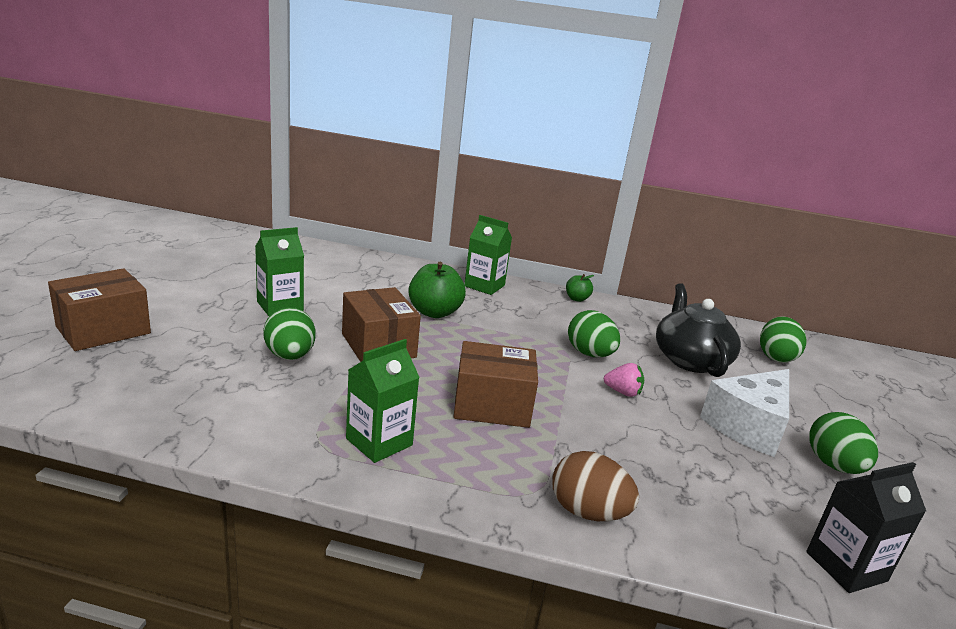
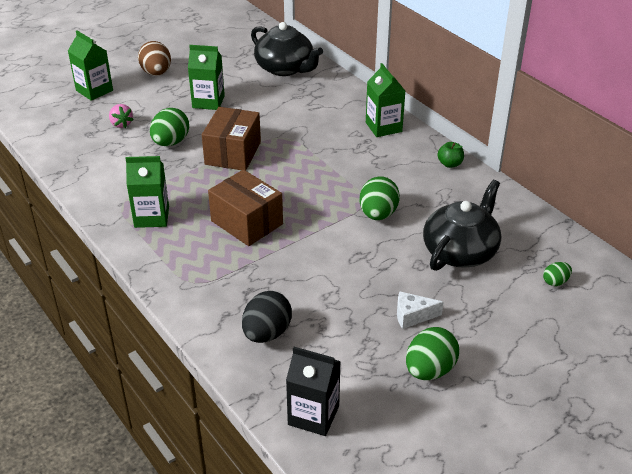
camera: 45 degrees right, 15 degrees up
brown box [48,268,151,351] -> green carton [68,30,113,101]
green apple [408,262,466,318] -> none
brown egg [552,451,639,521] -> brown egg moved to [138,41,171,76]
pink strawberry [604,363,644,397] -> pink strawberry moved to [109,104,134,128]
white cheese [700,369,789,457] -> white cheese [397,291,443,329], size x0.50
green egg [760,316,807,363] -> green egg [543,262,572,286], size x0.53
none -> black egg [242,291,292,343]
none -> black teapot [251,22,323,76]

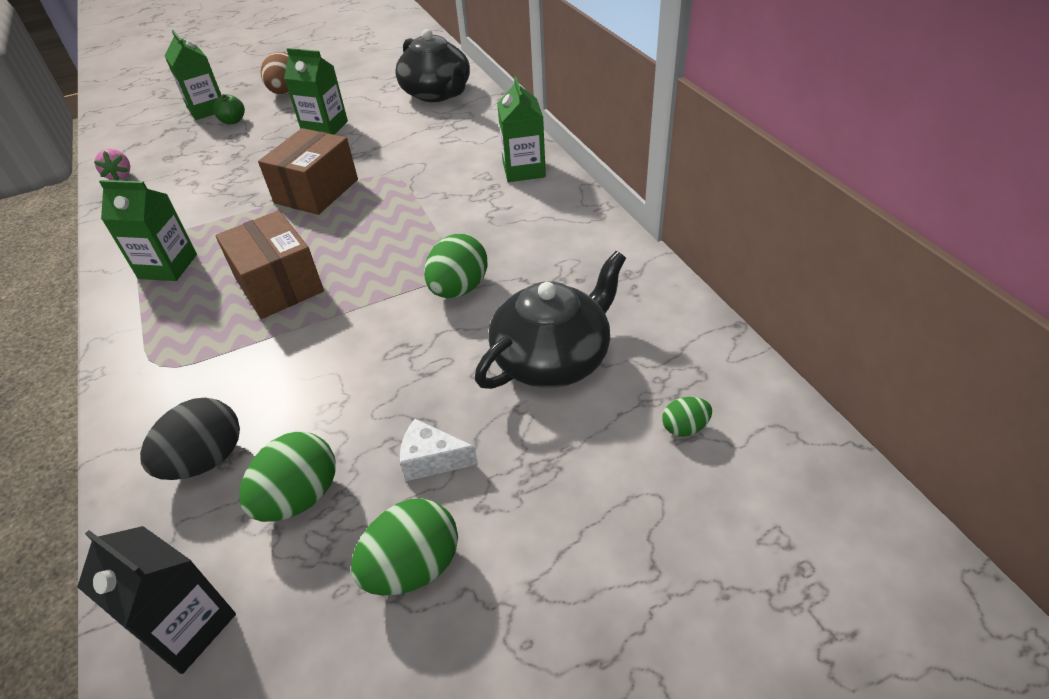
camera: 15 degrees right, 5 degrees up
pink strawberry [109,104,134,128] -> pink strawberry moved to [94,149,130,181]
green egg [150,108,189,146] -> green egg moved to [239,431,336,522]
green apple [437,142,464,168] -> green apple moved to [214,94,245,124]

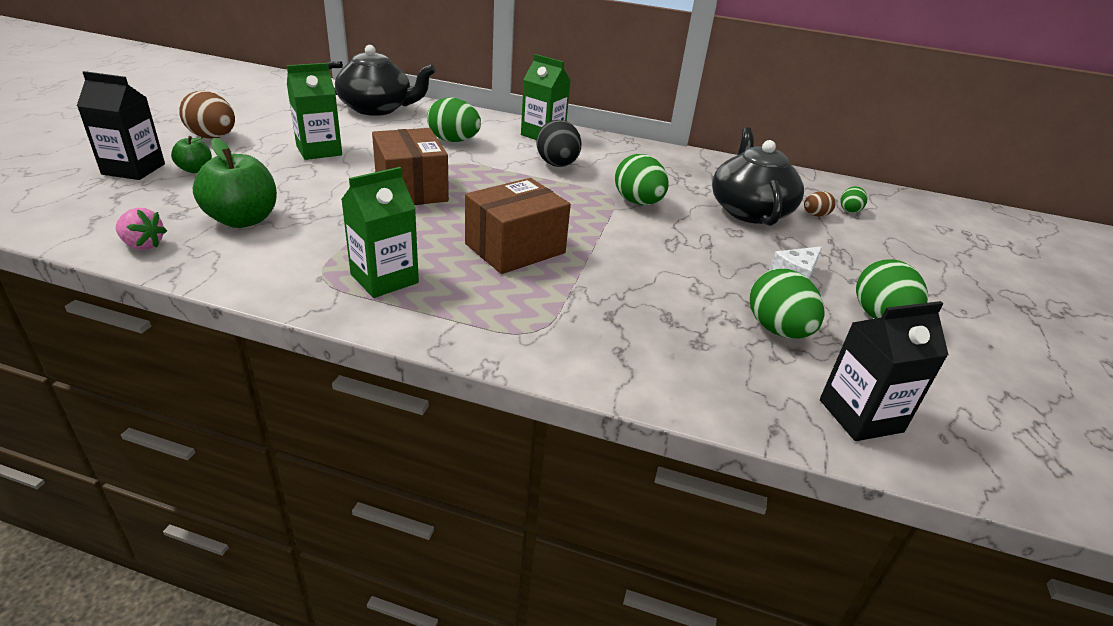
camera: 55 degrees left, 10 degrees down
black egg [140,397,240,480] -> black egg moved to [536,120,582,167]
green carton [165,30,222,120] -> black carton [77,71,165,180]
brown box [215,210,324,319] -> brown box turned 45 degrees counterclockwise [465,178,571,274]
none -> green apple [193,138,277,228]
none -> green egg [427,97,481,142]
none -> brown egg [804,191,836,217]

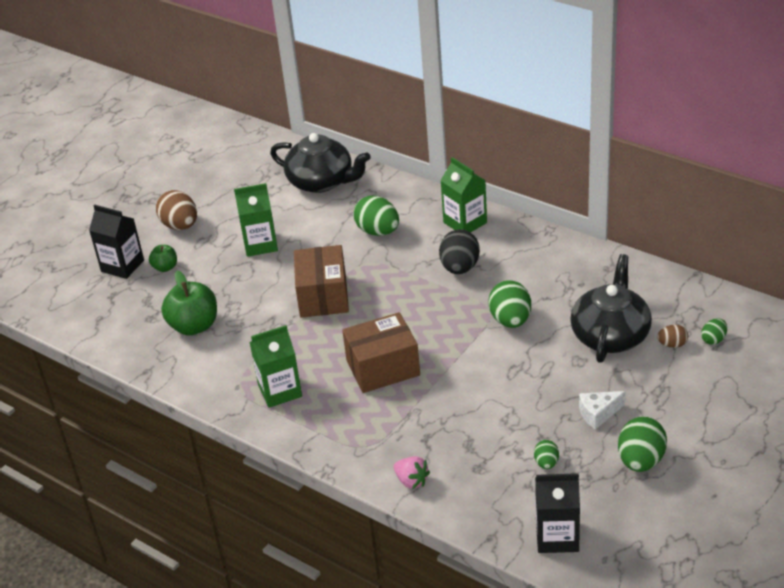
camera: 25 degrees right, 5 degrees up
pink strawberry [116,208,167,250] -> pink strawberry moved to [394,456,430,489]
green egg [750,269,824,338] -> green egg [534,440,559,469], size x0.53

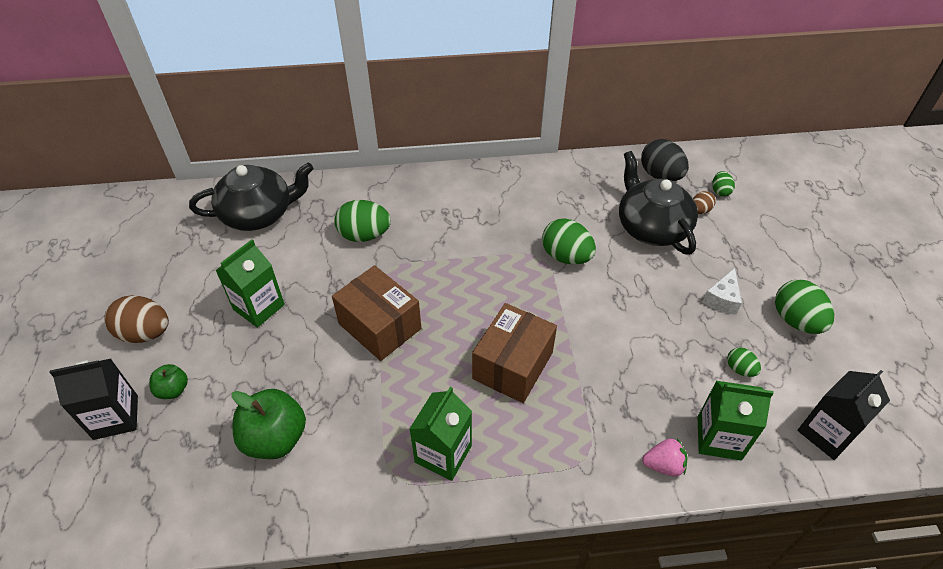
camera: 45 degrees left, 10 degrees up
black egg [439,229,480,274] -> black egg moved to [641,139,689,181]
green carton [440,157,487,233] -> green carton moved to [697,381,774,460]

